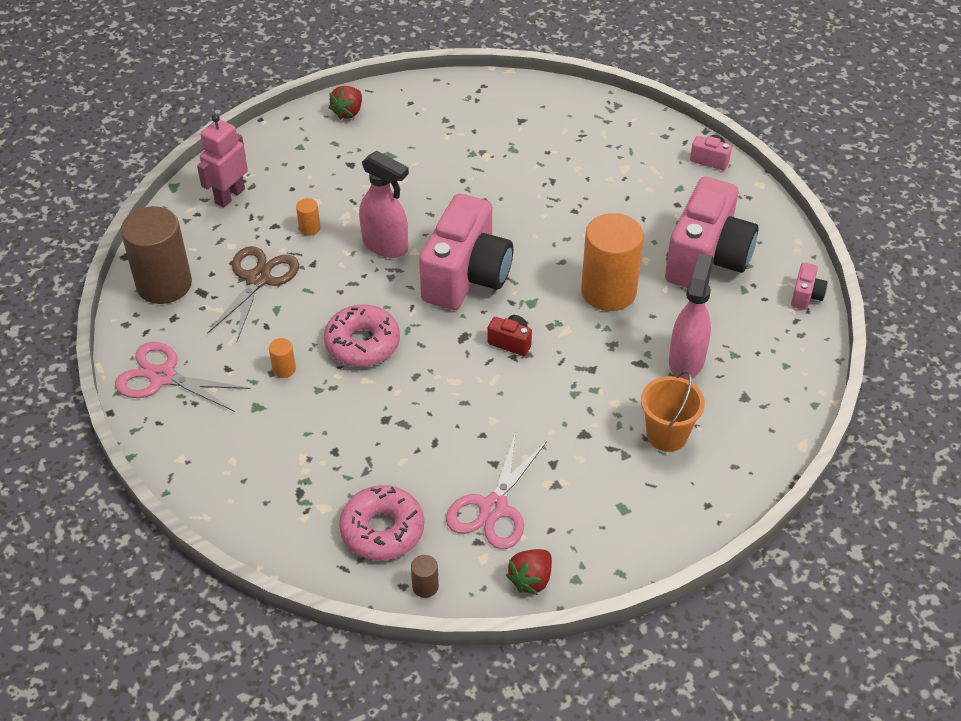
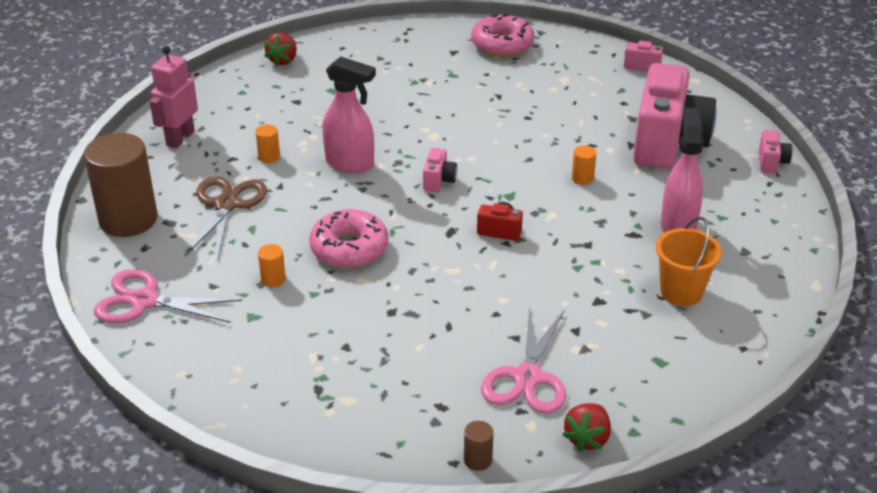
camera: 10 degrees left, 10 degrees down
pink donut [339,485,424,560] -> pink donut moved to [471,13,534,57]
pink camera [419,194,513,310] -> pink camera [423,148,457,192], size x0.40
orange cylinder [581,213,644,311] -> orange cylinder [572,145,597,185], size x0.40

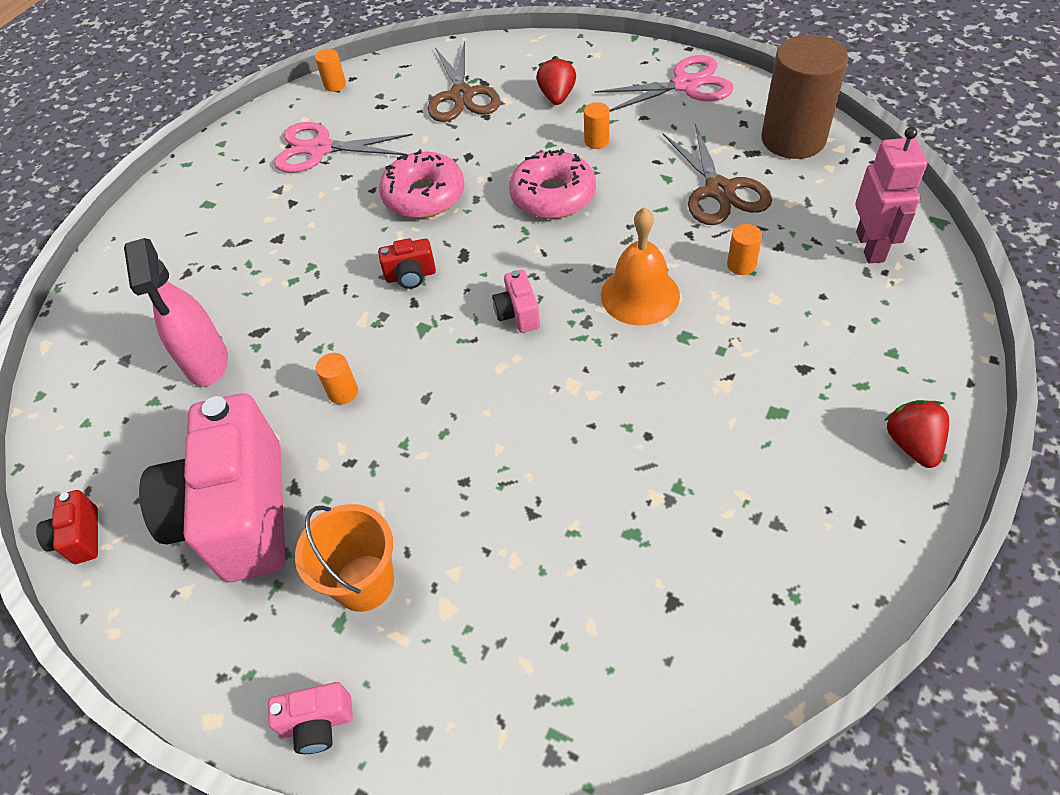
camera: 160 degrees right, 15 degrees up
pink spray bottle [322,56,376,173] -> orange bell [601,207,680,326]
brown cylinder [464,421,494,471] -> orange cylinder [315,49,346,92]
pink donut [471,13,534,57] -> pink donut moved to [379,151,465,218]
pink scissors [481,305,566,414] -> pink scissors turned 75 degrees counterclockwise [274,122,413,173]
red strawberry [562,403,611,452] -> red strawberry moved to [537,56,576,105]
orange bucket [656,217,722,306] -> orange bucket moved to [295,504,394,612]
pink camera [759,130,792,173] -> red camera [36,490,98,564]
none -> brown scissors [428,41,501,122]

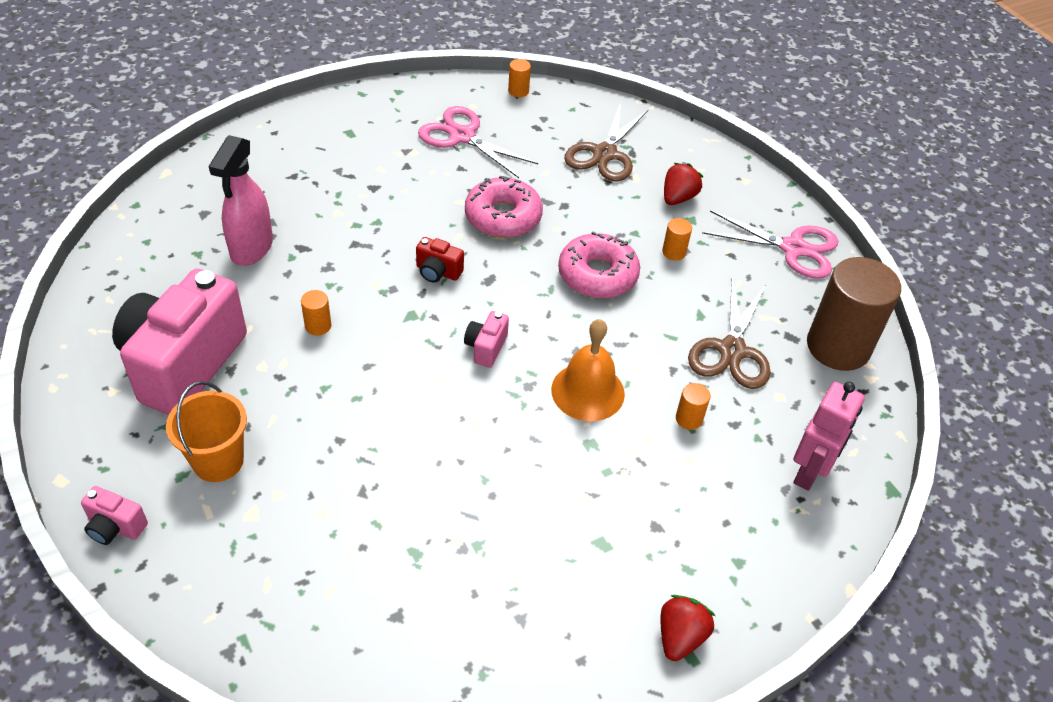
camera: 25 degrees right, 5 degrees down
red camera [36,490,98,564] -> none

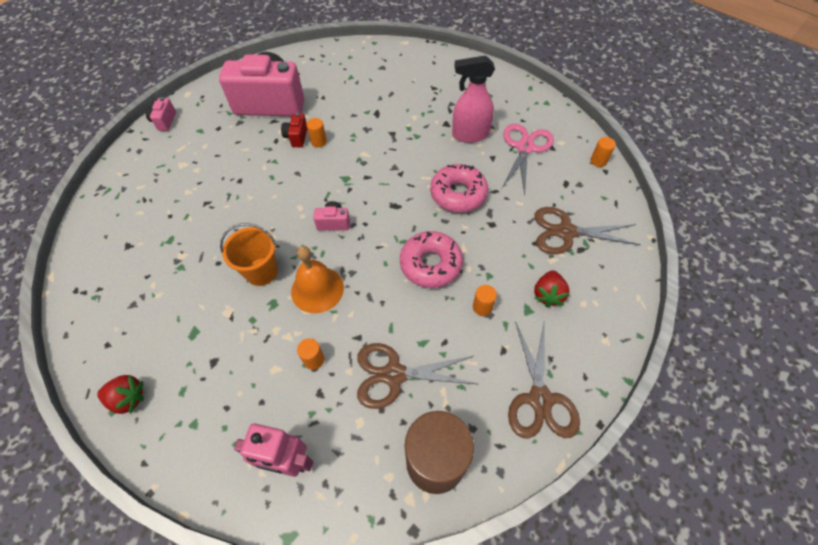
camera: 75 degrees right, 10 degrees up
orange bucket [166,381,247,482] -> orange bucket moved to [220,223,278,286]
pink spray bottle [208,135,273,266] -> pink spray bottle moved to [452,55,495,143]
red camera [416,237,464,283] -> red camera moved to [281,113,307,147]
red strawberry [664,163,703,205] -> red strawberry turned 90 degrees clockwise [534,270,570,307]
pink scissors [702,210,838,279] -> brown scissors [508,321,580,438]

